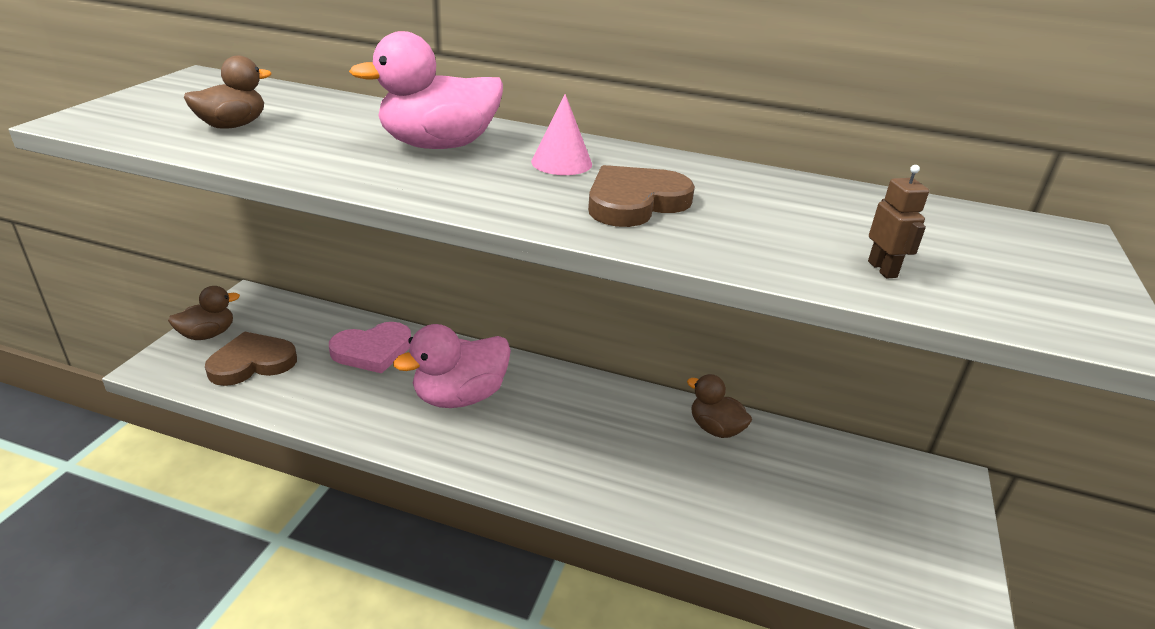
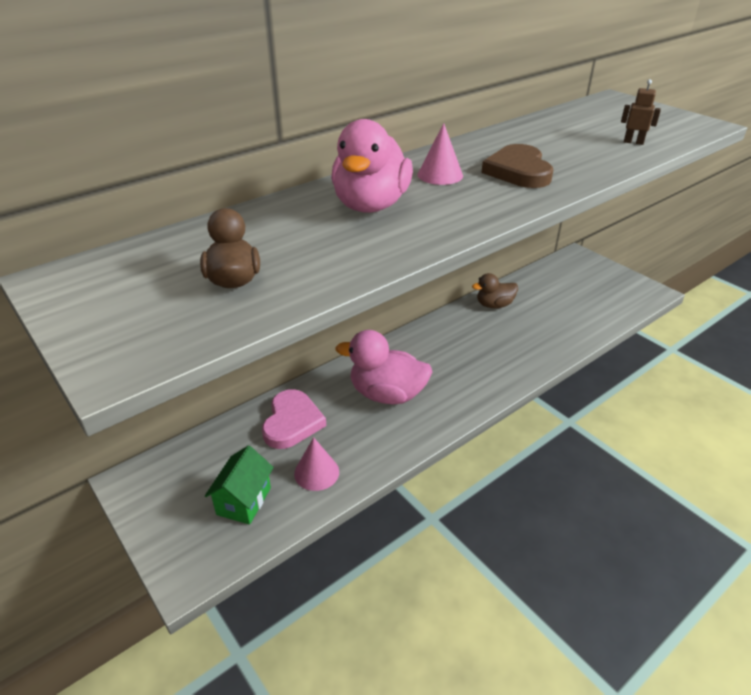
camera: 55 degrees left, 5 degrees up
brown duck [168,286,240,340] -> none
brown heart [205,331,297,386] -> green house [205,445,274,525]
pink duck [393,324,511,408] -> pink duck turned 105 degrees clockwise [335,330,432,404]
none -> pink cone [294,437,339,491]

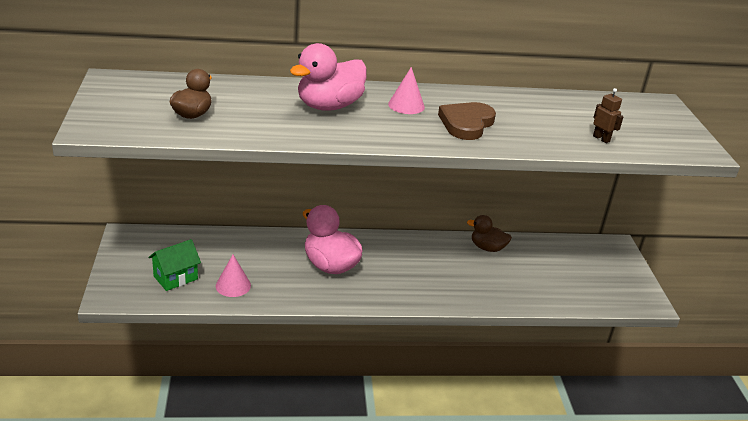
camera: 30 degrees right, 5 degrees down
pink heart [262,389,326,449] -> none

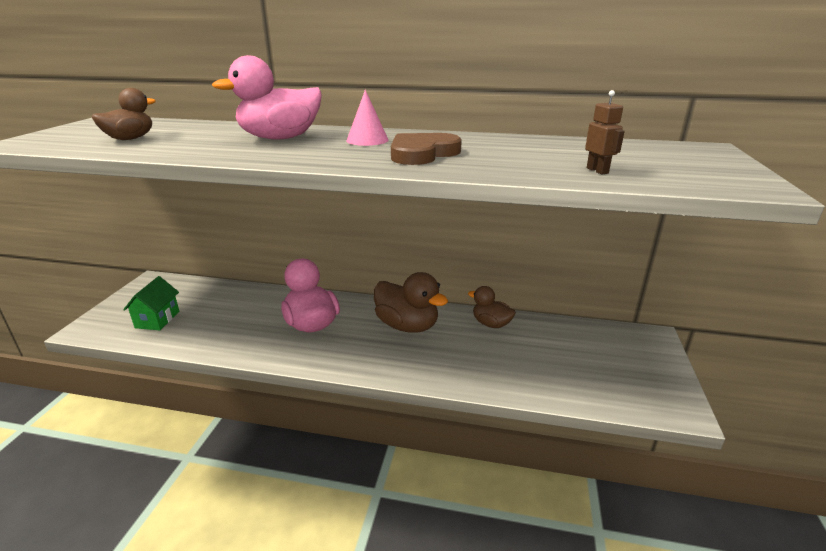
camera: 20 degrees right, 5 degrees down
green house [149,239,201,291] -> green house turned 60 degrees counterclockwise [123,276,179,330]
pink cone [216,255,251,297] -> none
none -> brown duck [374,272,448,333]

